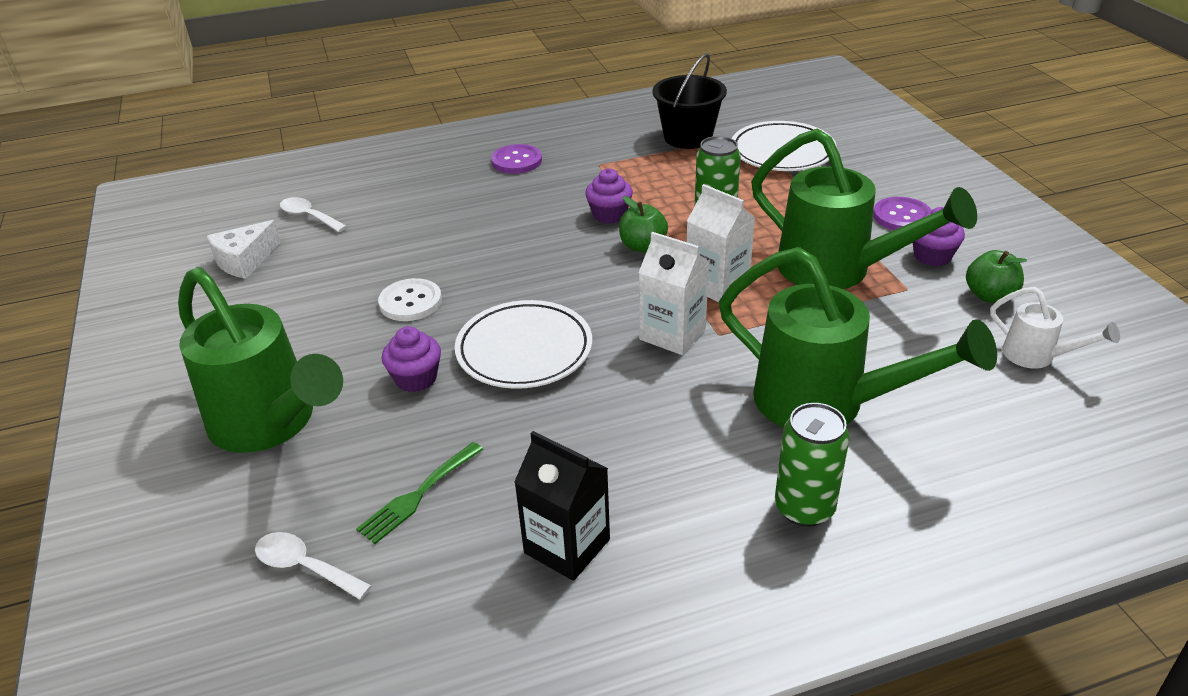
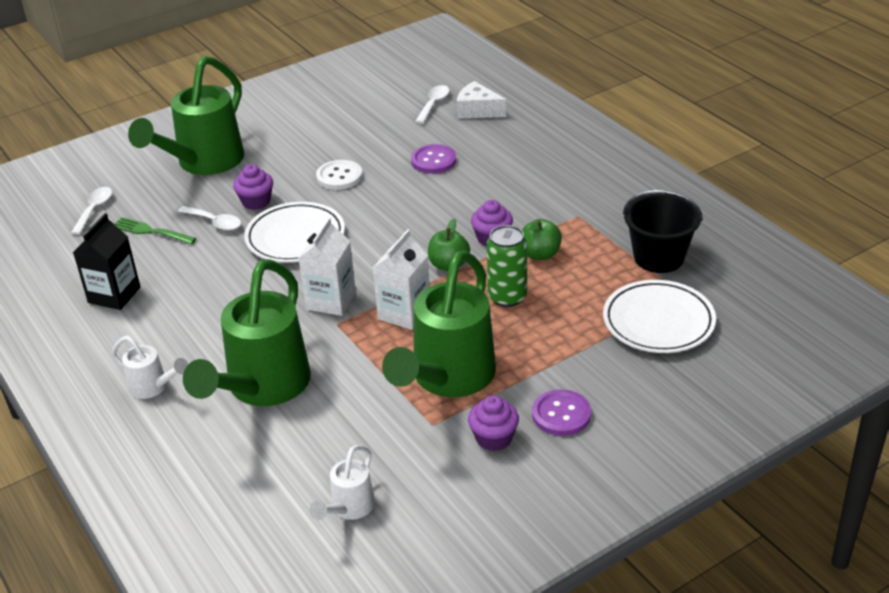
camera: 75 degrees right, 0 degrees up
white cheese [207,220,281,279] -> white cheese moved to [457,81,506,119]
purple button [491,144,542,174] -> purple button moved to [411,144,456,174]
green can [775,403,850,527] -> white watering can [112,336,188,399]
green apple [966,250,1027,303] -> green apple moved to [522,219,562,260]
none -> white spoon [178,206,241,230]

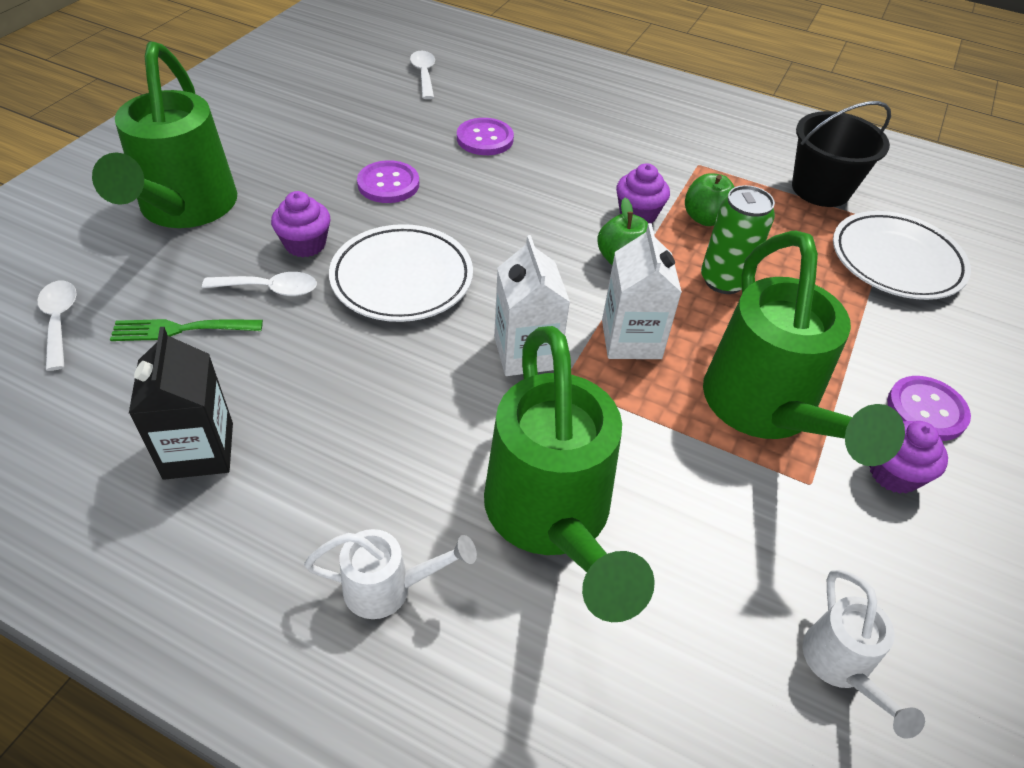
camera: 35 degrees left, 10 degrees up
white button [316,160,362,190] -> purple button [357,160,419,203]
white cheese [457,81,506,119] -> none

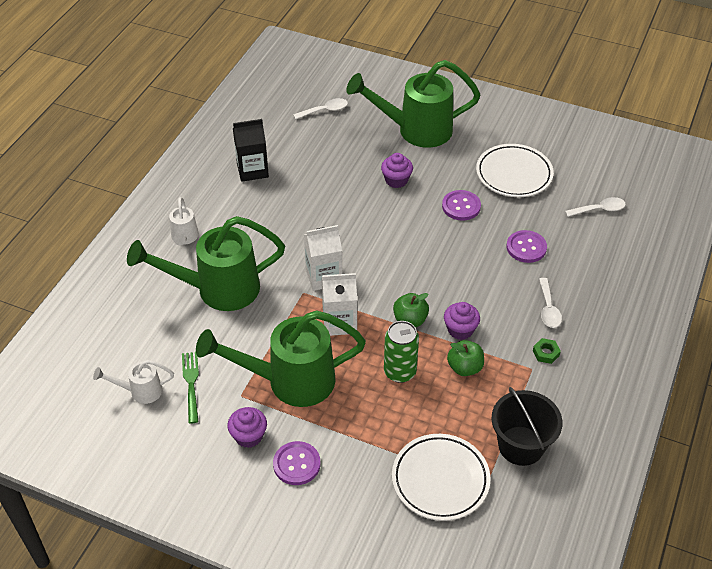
camera: 90 degrees right, 0 degrees up
green fork [110,319,263,341] -> green fork moved to [182,352,199,423]
white spoon [202,272,317,296] -> white spoon moved to [539,278,562,328]
white plate [329,224,473,322] -> white plate moved to [476,144,554,197]
none -> green nut [533,338,561,364]

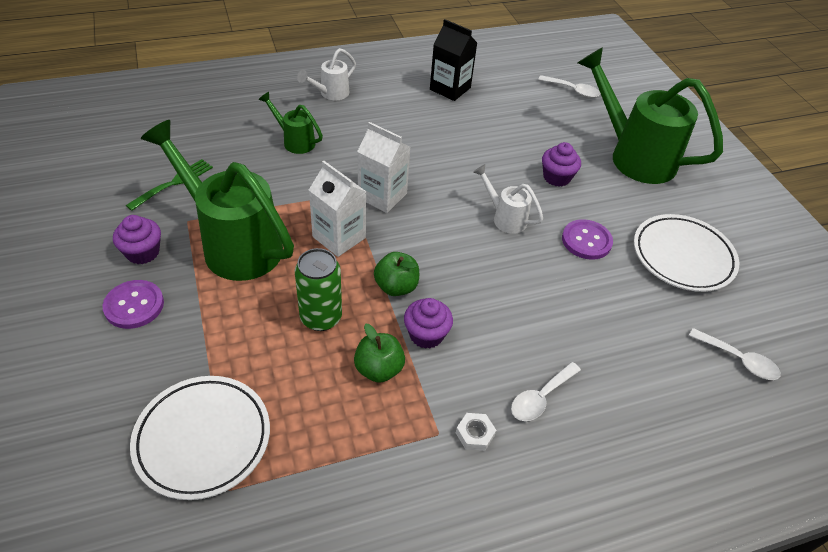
camera: 45 degrees right, 0 degrees up
white watering can [93,360,174,404] -> white watering can moved to [473,164,543,234]
green watering can [127,216,285,311] -> green watering can [258,92,323,154], size x0.47
black bucket [492,387,563,466] -> none
purple button [507,230,547,263] -> none
green nut [533,338,561,364] -> white nut [456,413,496,451]

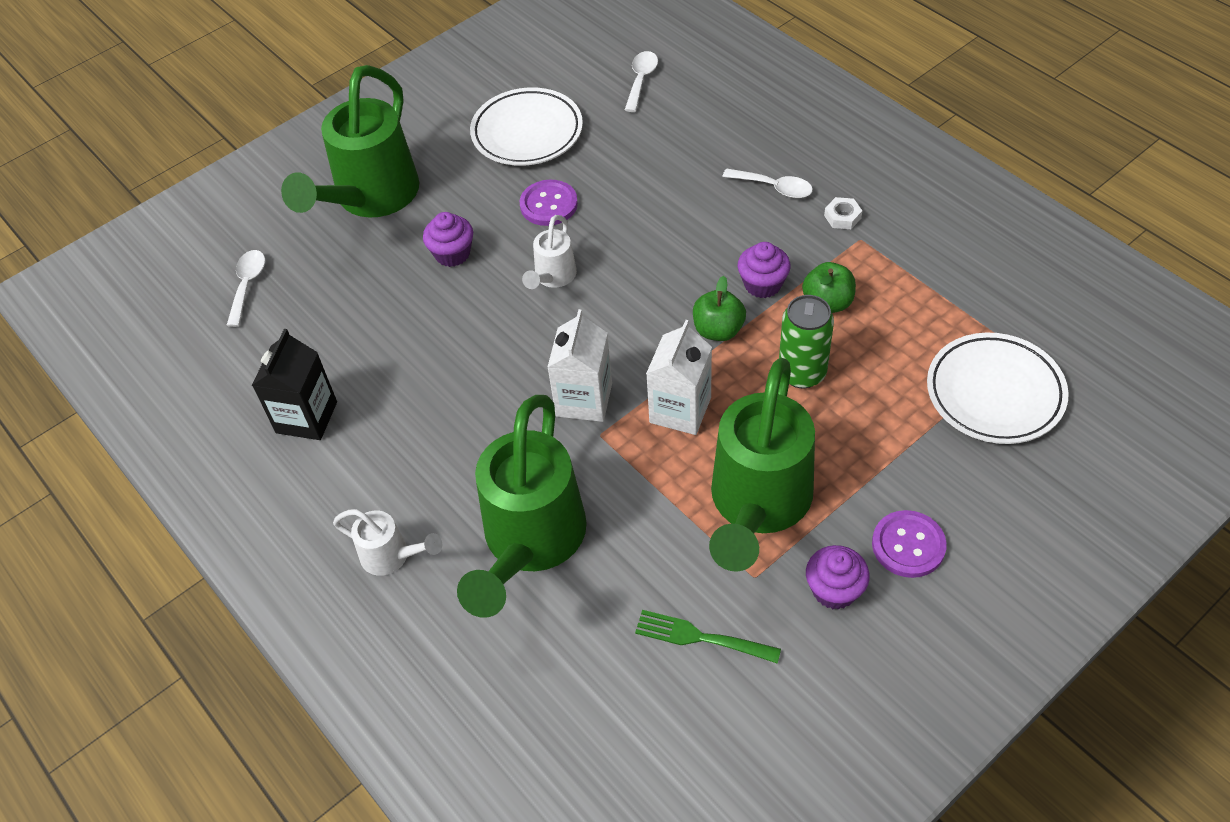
camera: 105 degrees left, 5 degrees up
green watering can [258,92,323,154] -> green watering can [457,395,587,618], size x2.12

